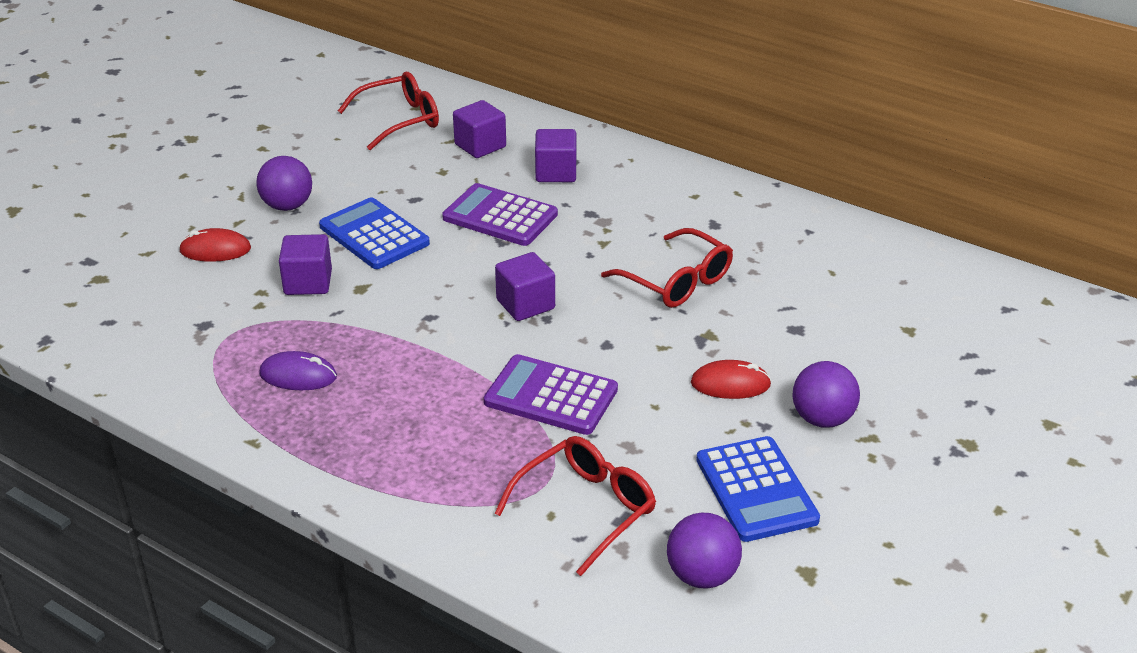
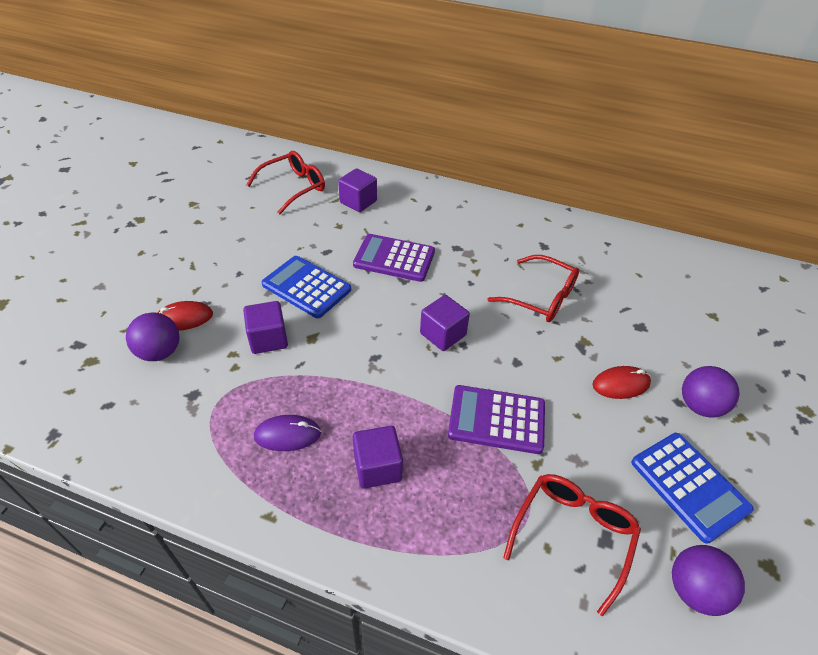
camera: 15 degrees left, 10 degrees up
purple ball [256,156,312,211] -> purple ball moved to [126,312,179,361]
purple cube [535,129,576,182] -> purple cube moved to [353,426,403,489]

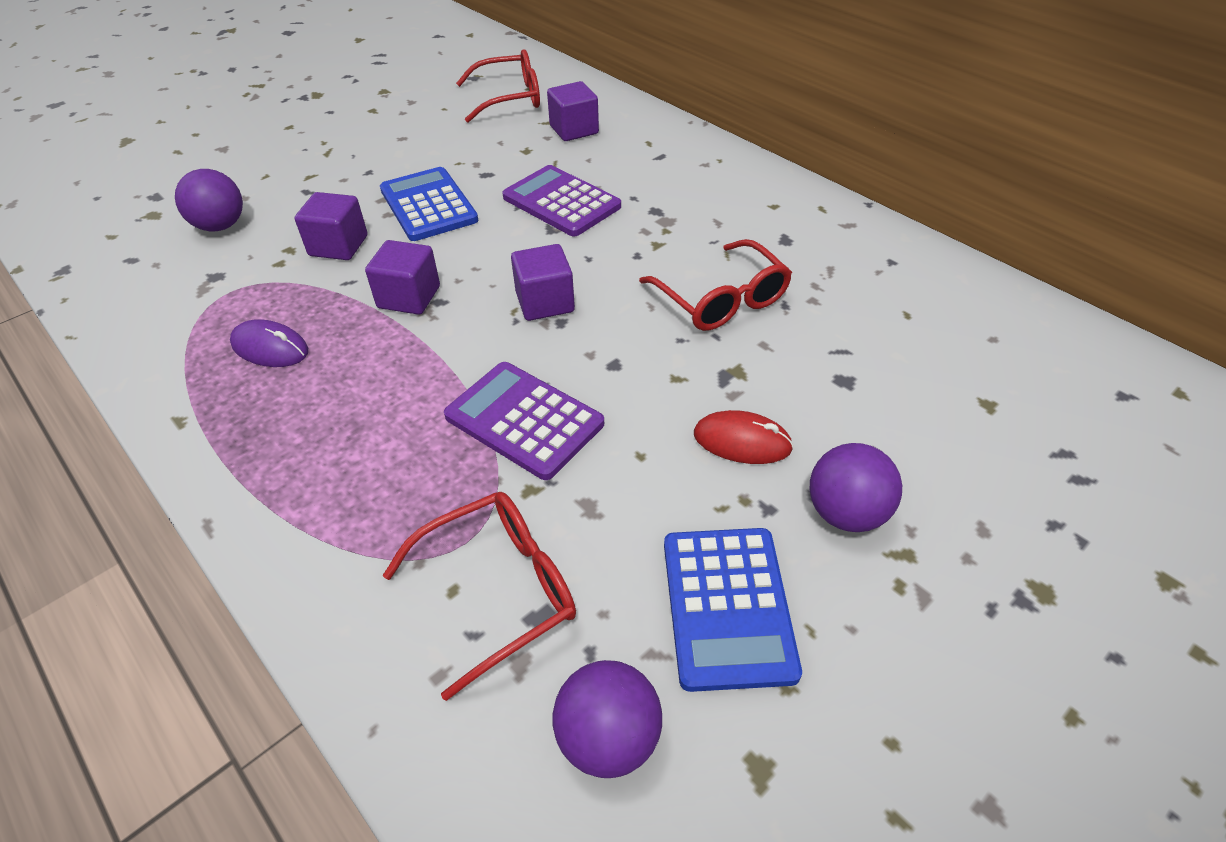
camera: 30 degrees right, 0 degrees up
red mouse [157,301,213,331] -> none
purple cube [353,426,403,489] -> purple cube moved to [365,240,440,315]

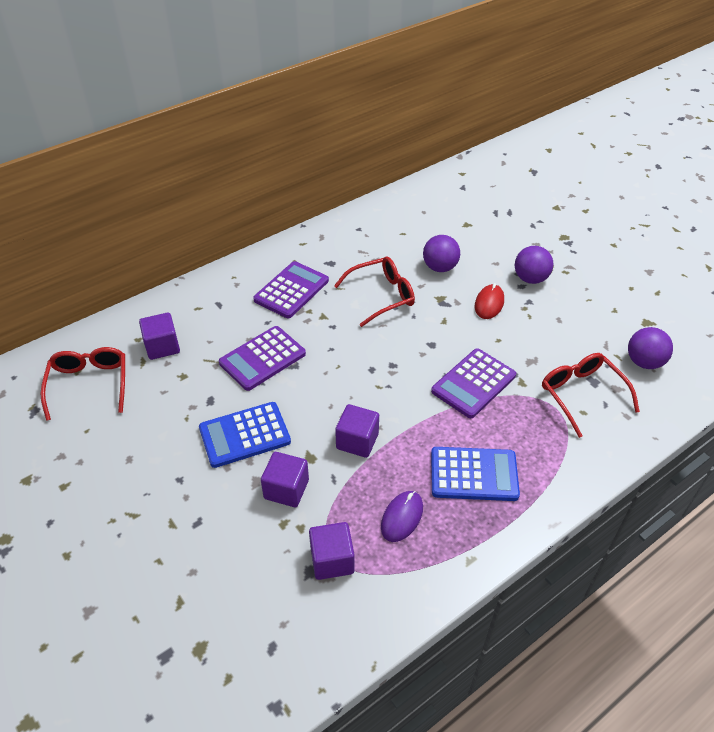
camera: 85 degrees left, 0 degrees up
purple ball [175,169,243,231] -> purple ball moved to [423,235,460,272]
purple cube [511,244,575,321] -> purple cube moved to [309,522,355,580]
blue calculator [664,528,802,692] -> blue calculator moved to [431,447,520,501]
none -> purple calculator [253,261,329,318]

